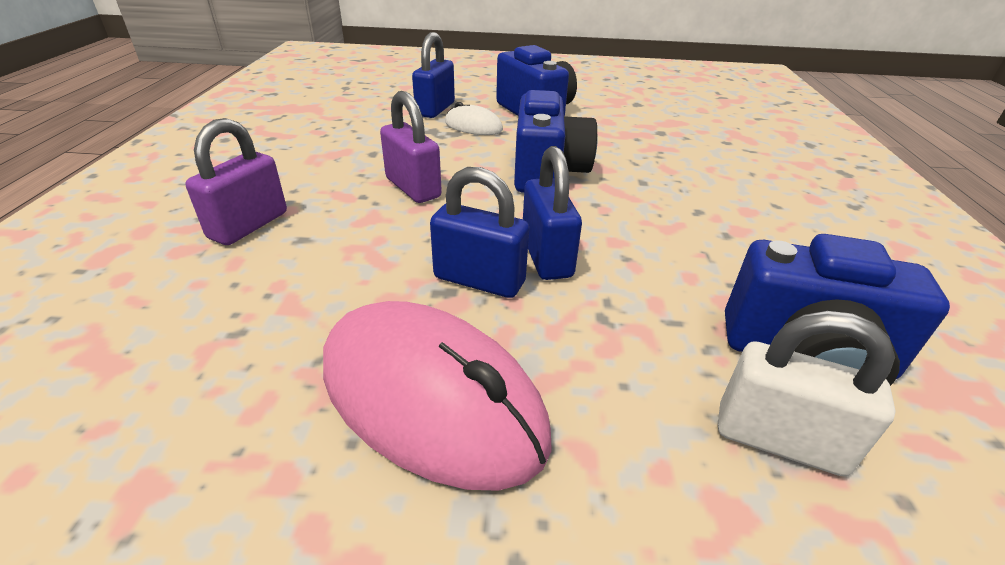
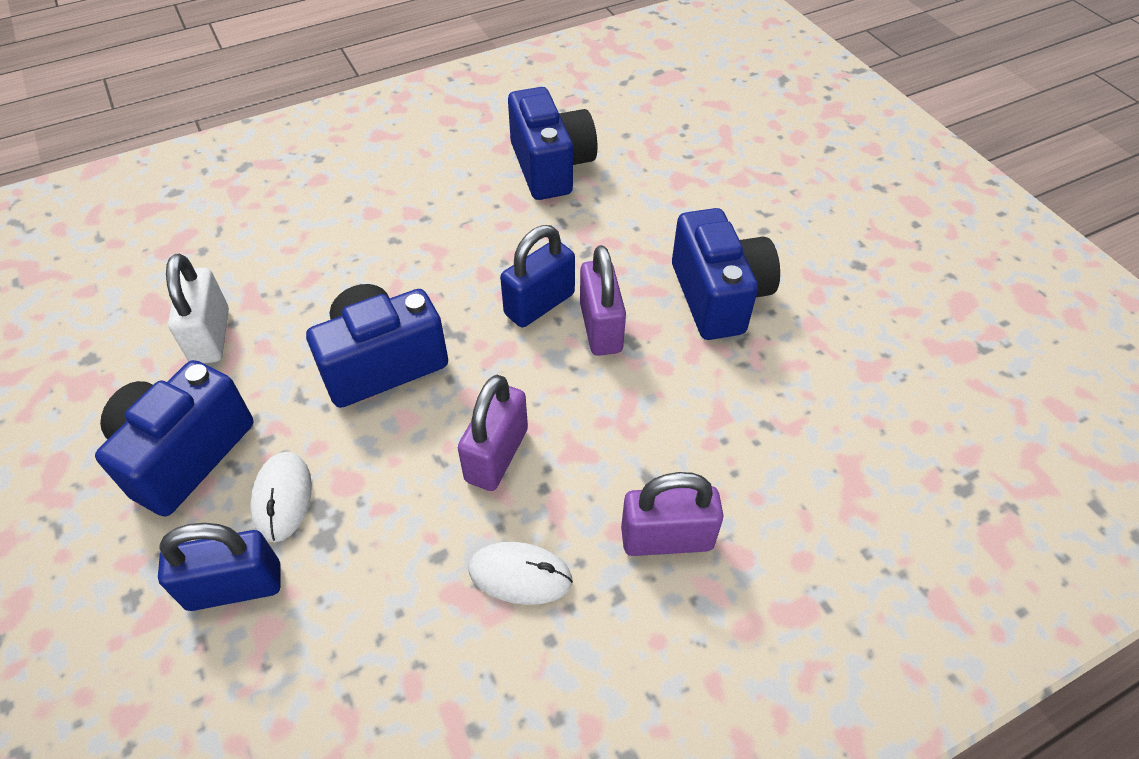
camera: 120 degrees left, 15 degrees up
pink mouse [323,301,552,491] -> blue camera [672,208,780,340]
blue padlock [430,167,529,298] -> purple padlock [580,245,626,356]
white padlock [718,311,896,476] -> white padlock moved to [166,253,229,364]
none -> white mouse [468,542,573,605]

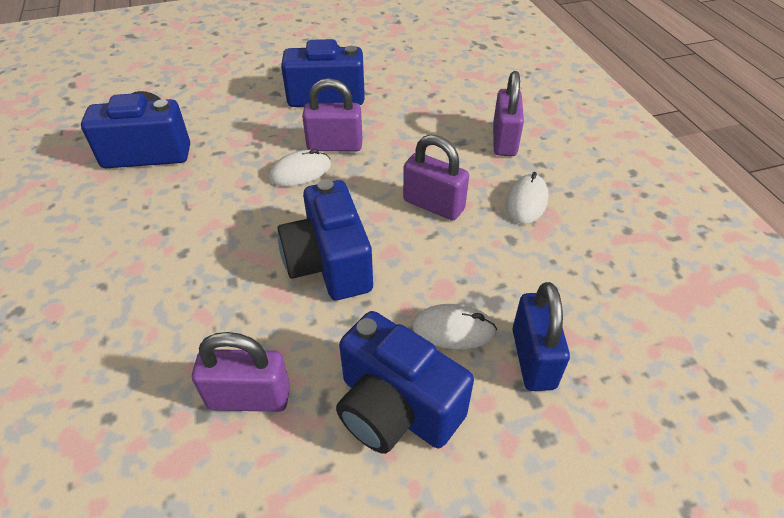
camera: 80 degrees left, 5 degrees down
white padlock [166,253,229,364] -> purple padlock [192,332,290,412]
blue padlock [500,225,575,327] -> white mouse [269,149,331,186]

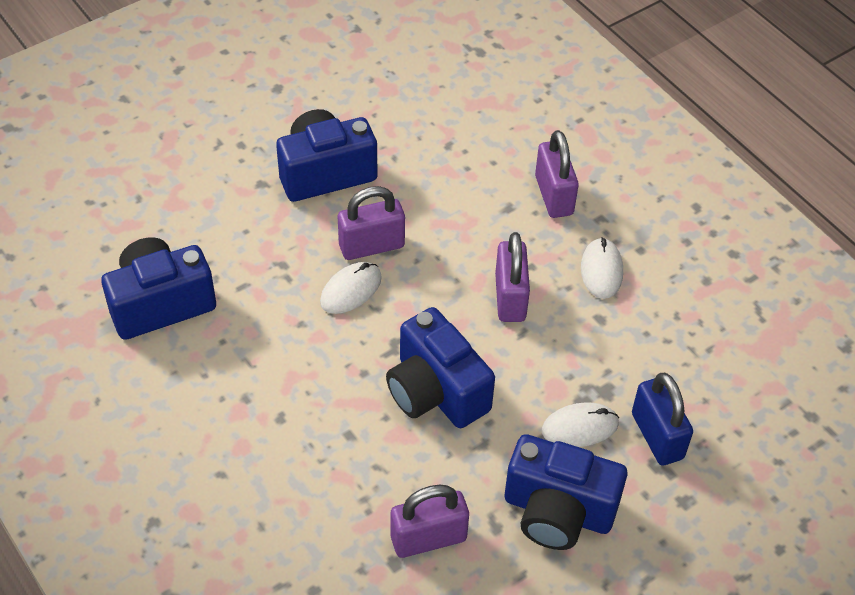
camera: 20 degrees left, 5 degrees up
purple padlock [403,135,469,220] -> purple padlock turned 75 degrees clockwise [495,232,530,322]

